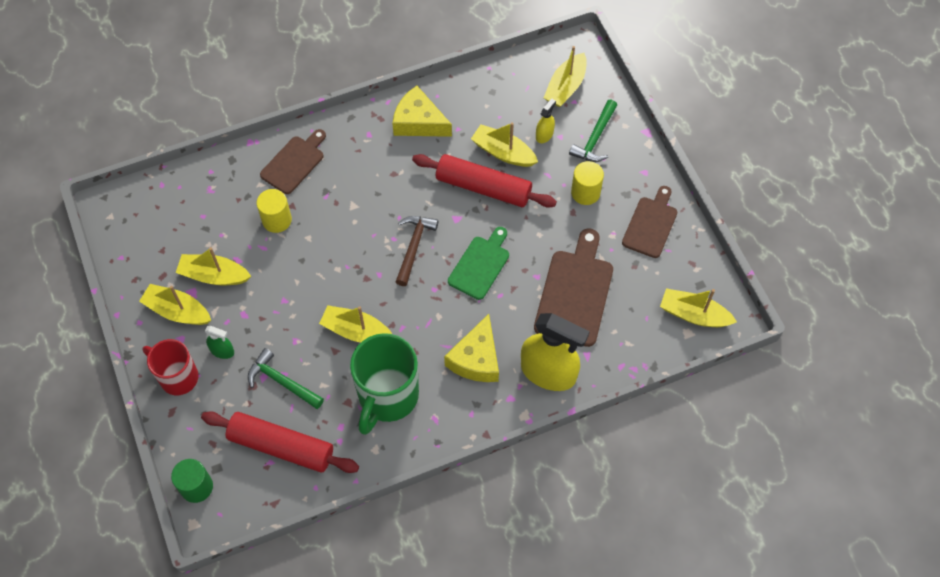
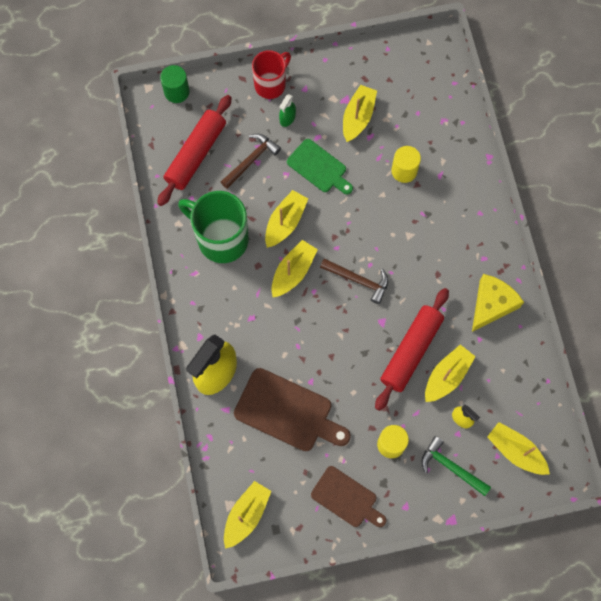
camera: 100 degrees right, 10 degrees up
yellow boat [139,284,211,325] -> yellow boat moved to [271,240,318,297]
green hammer [248,348,324,409] -> brown hammer [221,134,281,189]
brown cutting board [260,129,326,194] -> none
yellow cheese [444,314,499,382] -> none
green cutting board [448,227,509,300] -> green cutting board moved to [287,139,353,194]

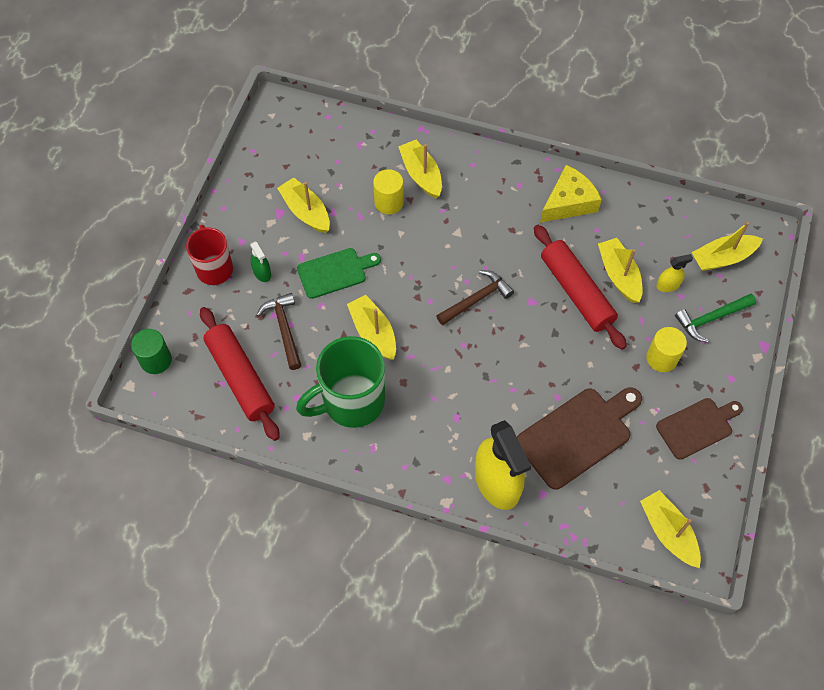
camera: 60 degrees left, 10 degrees down
yellow boat [271,240,318,297] -> yellow boat moved to [398,140,442,199]
yellow cheese [472,274,524,332] -> yellow cheese turned 75 degrees clockwise [540,165,602,223]

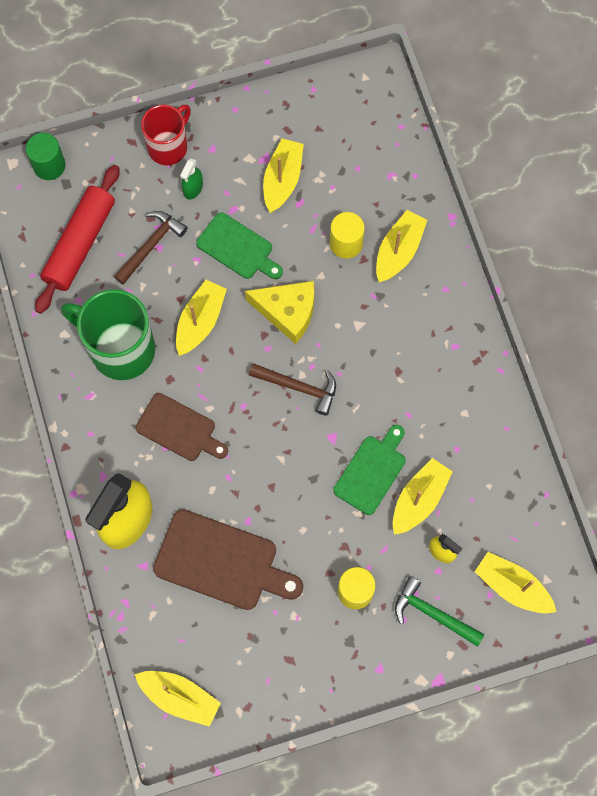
camera: 55 degrees right, 10 degrees up
red rolling pin [534,225,627,350] -> green cutting board [333,425,406,515]
yellow cheese [540,165,602,223] -> yellow cheese moved to [245,281,314,344]
yellow boat [640,490,701,568] -> yellow boat turned 90 degrees clockwise [135,671,221,726]
brown cutting board [656,398,743,460] -> brown cutting board moved to [136,393,228,461]

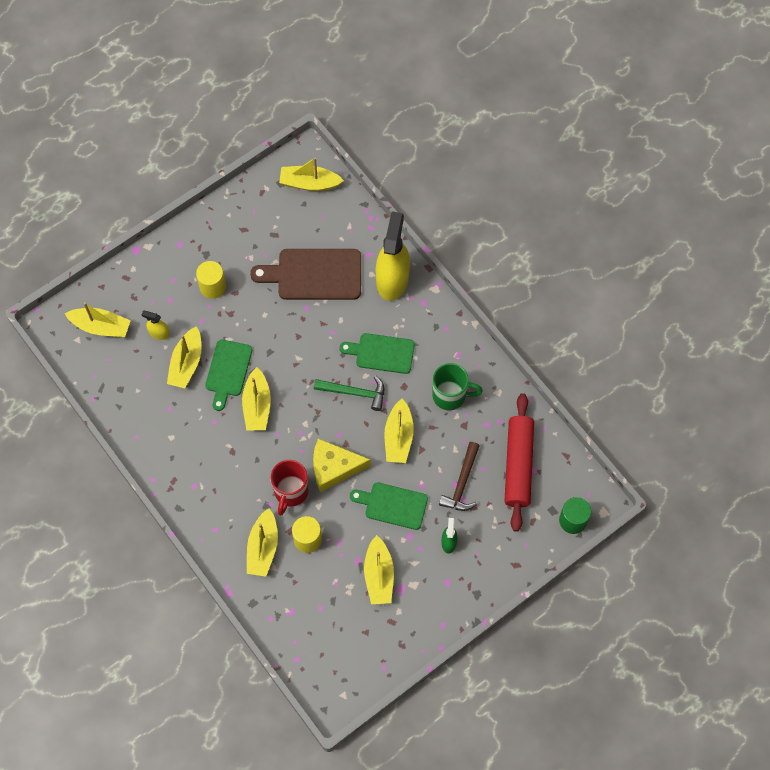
camera: 160 degrees right, 5 degrees down
green mug [61,289,155,380] -> green mug [432,363,483,410], size x0.65
brown cutting board [136,393,228,461] -> green cutting board [339,333,415,374]
red mug [141,105,191,165] -> red mug moved to [271,460,308,515]
brown hammer [249,363,336,416] -> none
green hammer [395,576,485,647] -> green hammer moved to [314,376,384,411]
none -> yellow boat [242,367,271,431]

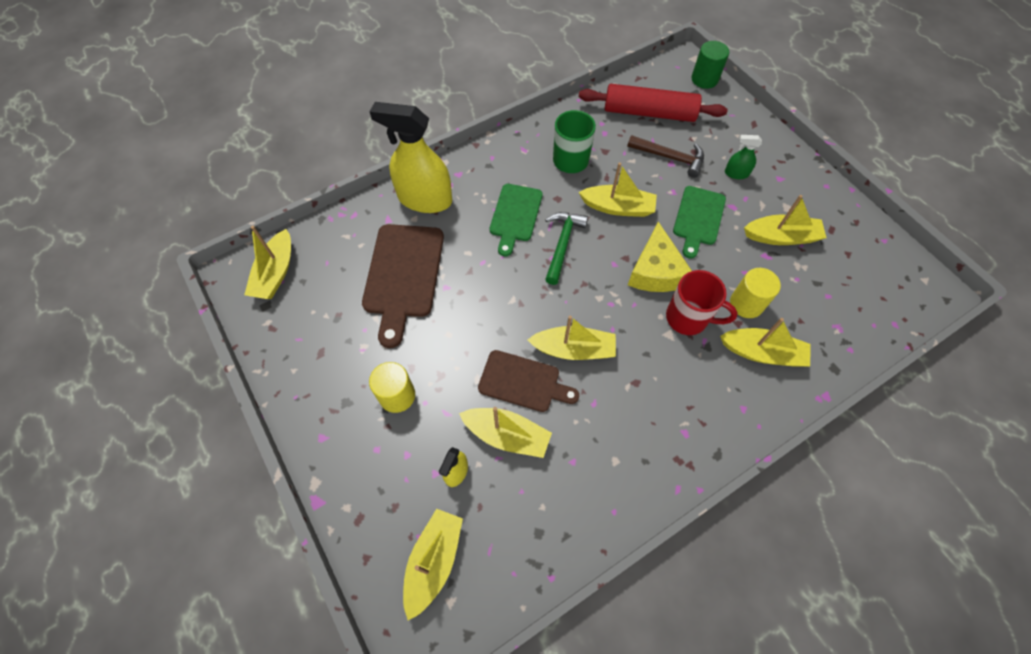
camera: 85 degrees left, 5 degrees down
green cutting board [205,340,252,411] -> brown cutting board [478,350,579,412]

